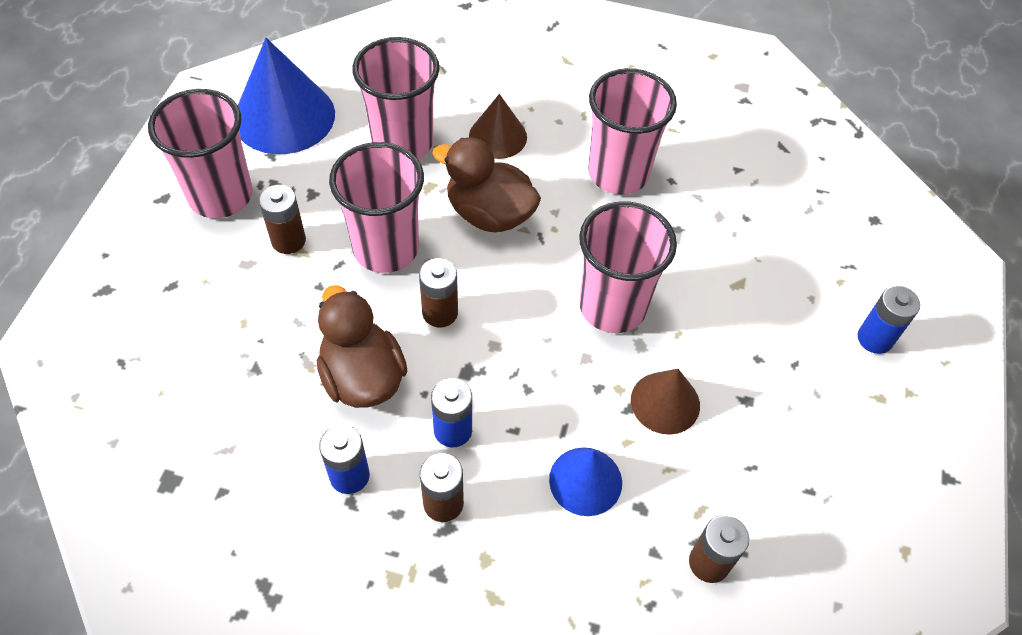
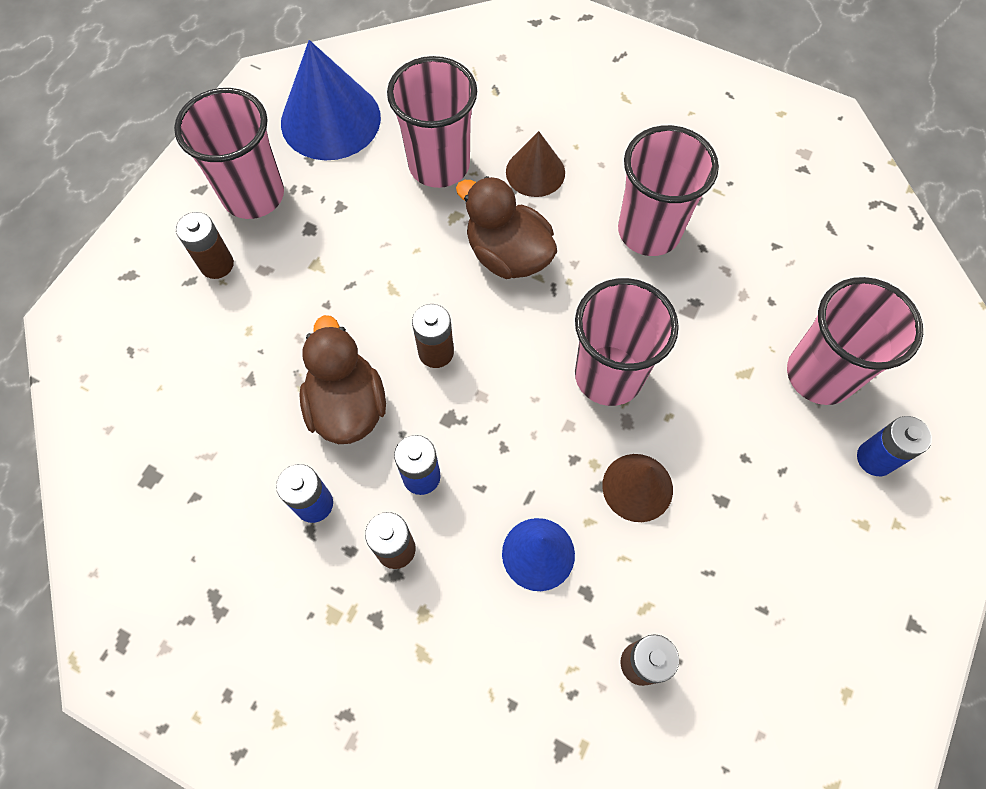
camera: 15 degrees right, 10 degrees up
brown battery [259,185,306,254] -> brown battery moved to [176,212,234,279]
pink cup [329,142,424,273] -> pink cup moved to [787,277,923,405]

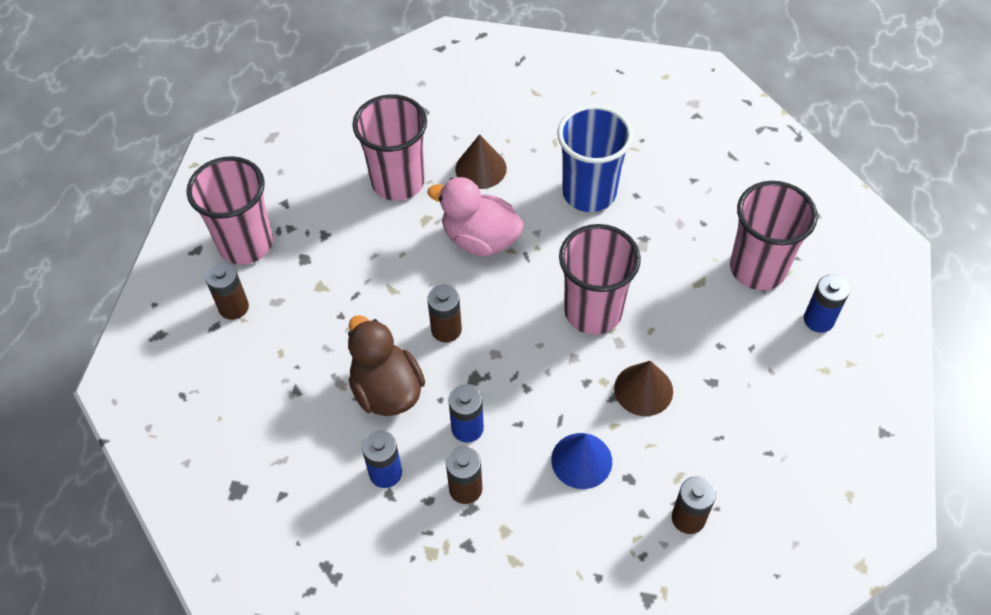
camera: 15 degrees left, 10 degrees down
blue cone [281,40,381,160] -> none
brown duck [456,176,557,279] -> pink duck [427,177,524,256]
pink cup [618,125,719,256] -> blue cup [557,105,633,212]

